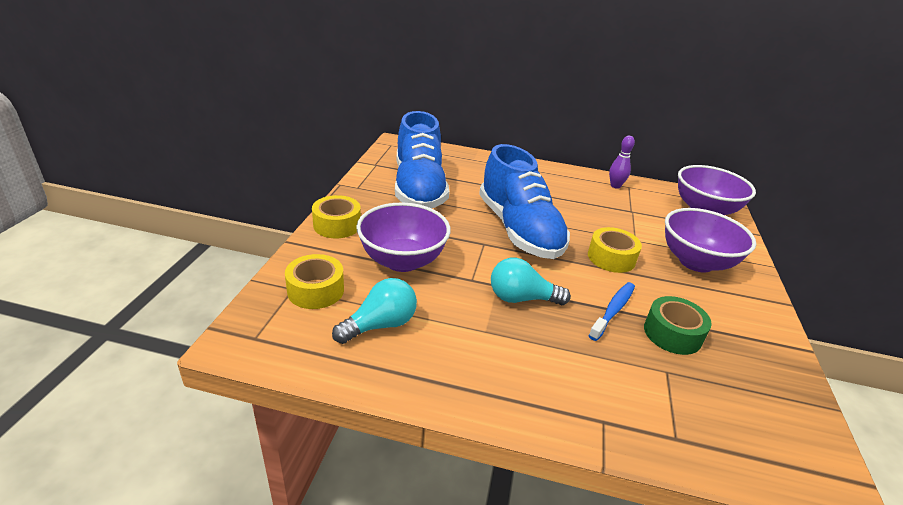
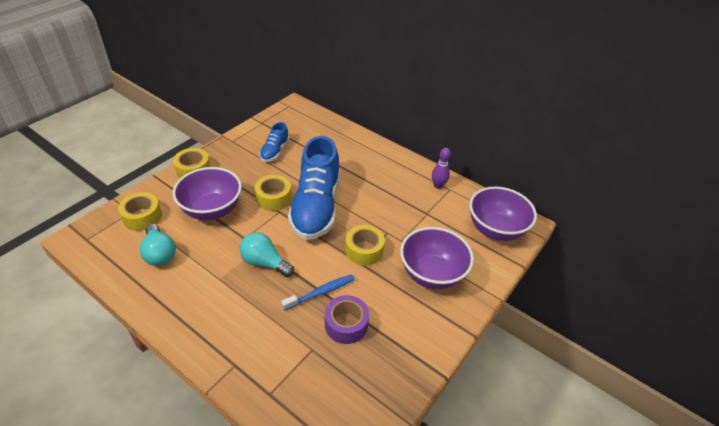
camera: 25 degrees right, 10 degrees up
turquoise light bulb [332,278,417,344] -> turquoise light bulb turned 75 degrees clockwise [140,224,176,266]
blue shoe [395,111,449,209] -> blue shoe [259,122,289,162], size x0.48
green tape [644,296,712,355] -> purple tape [325,295,369,344]
none -> yellow tape [255,175,291,211]

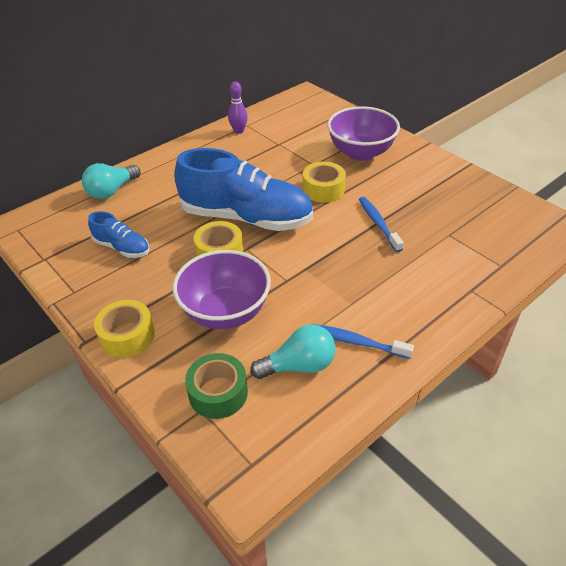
camera: 75 degrees left, 0 degrees up
yellow tape [118,192,162,231] -> green tape [185,353,248,419]
turquoise light bulb [240,232,294,277] -> turquoise light bulb moved to [82,163,140,199]
purple tape [325,295,369,344] -> none
purple bowl [469,186,537,241] -> none
none -> blue toothbrush [311,324,414,359]

